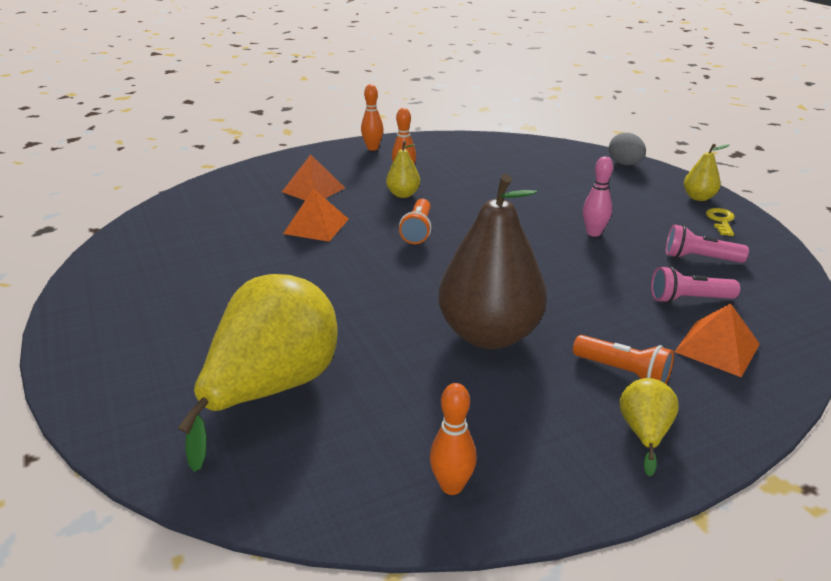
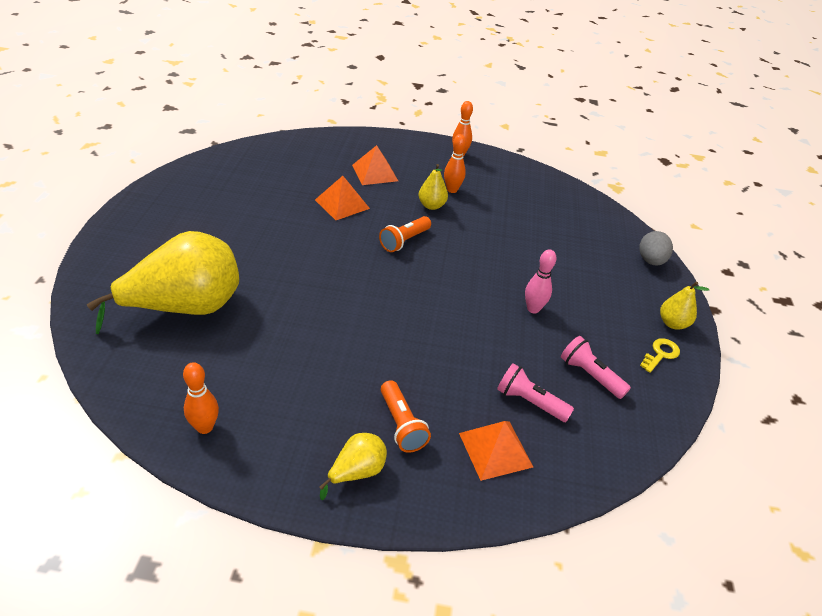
camera: 30 degrees right, 10 degrees up
brown pear [438,174,547,349] -> none

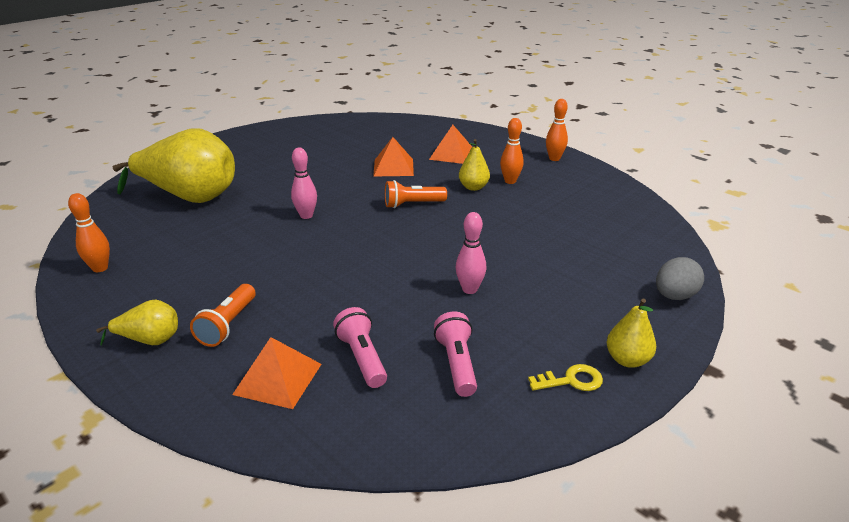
camera: 40 degrees right, 10 degrees down
none -> pink bowling pin [291,147,317,219]

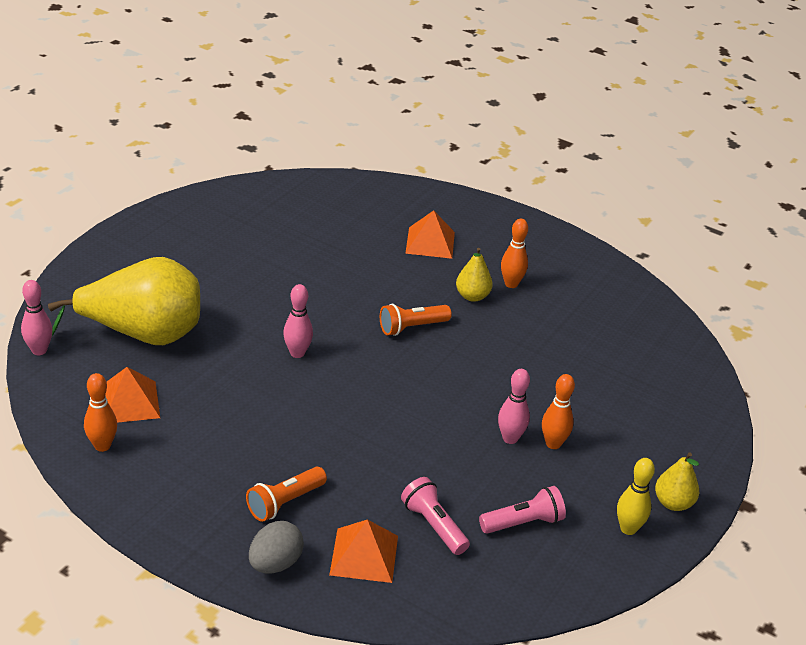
camera: 15 degrees left, 5 degrees up
yellow pear [96,300,178,346] -> none
orange flashlight [190,284,255,347] -> orange flashlight turned 45 degrees clockwise [246,467,327,522]
orange pyramid [373,137,414,176] -> orange pyramid moved to [105,367,160,423]
pink flashlight [434,312,477,397] -> pink flashlight turned 90 degrees clockwise [479,486,566,534]
yellow key [528,364,603,391] -> yellow bowling pin [617,458,655,535]
orange bowling pin [546,99,568,161] -> orange bowling pin moved to [542,374,575,449]
grey egg [656,257,704,300] -> grey egg moved to [249,521,304,573]
none -> pink bowling pin [21,280,52,355]

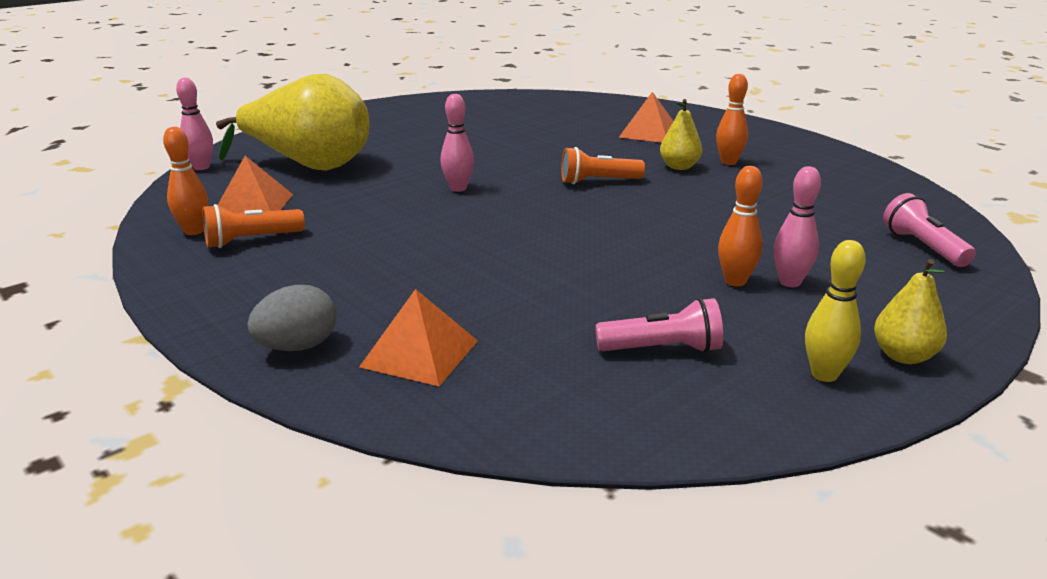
camera: 20 degrees right, 10 degrees down
orange flashlight [246,467,327,522] -> orange flashlight moved to [203,204,305,248]
pink flashlight [401,477,470,555] -> pink flashlight moved to [883,193,976,267]
pink bowling pin [498,369,530,444] -> pink bowling pin moved to [774,166,821,287]

